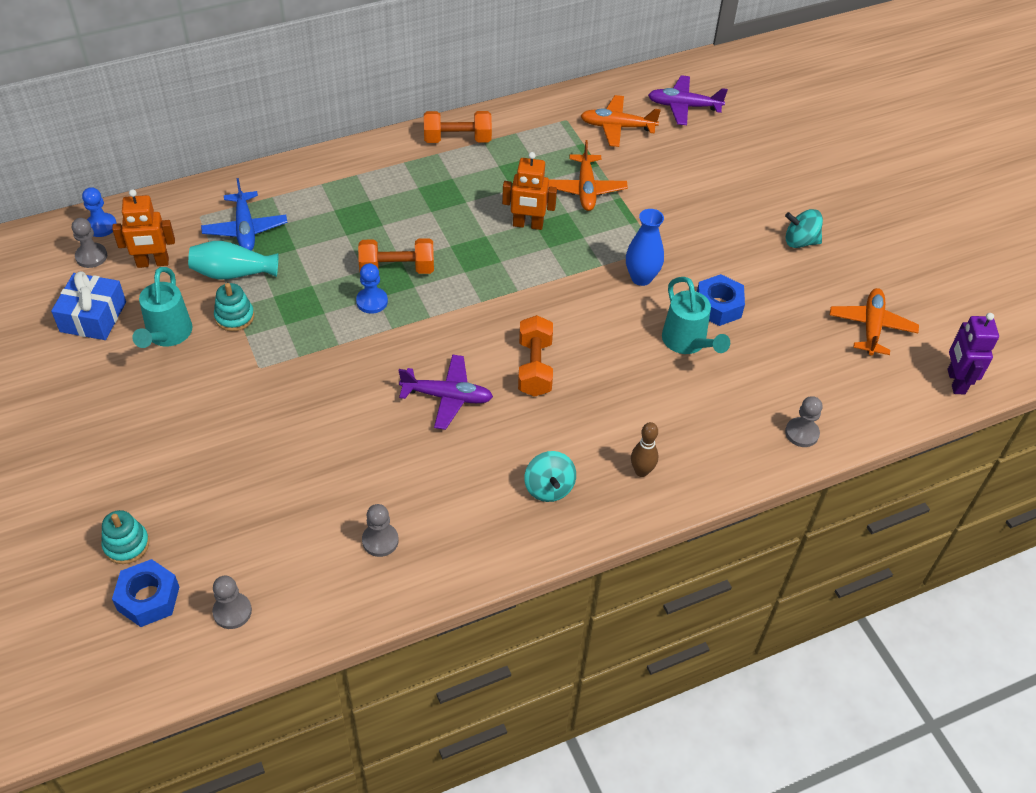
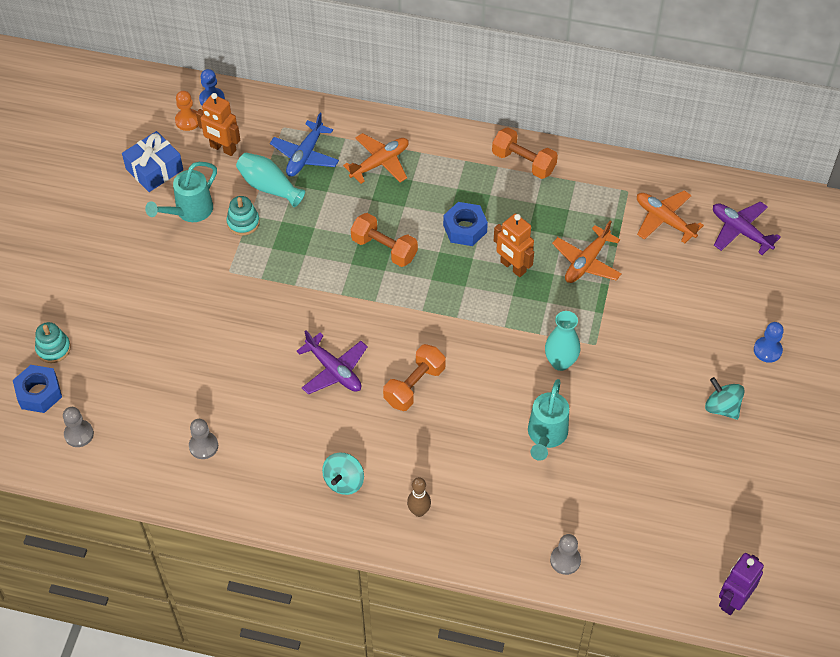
camera: 40 degrees right, 5 degrees up
grey pawn [72,218,107,268] -> orange pawn [175,91,198,131]
blue pawn [356,263,388,314] -> blue pawn moved to [754,322,784,363]
blue vase [626,209,664,286] -> turquoise vase [545,311,580,371]
blue nut [697,274,745,326] -> blue nut moved to [443,202,488,246]
orange plane [830,288,919,356] -> orange plane moved to [343,133,409,184]

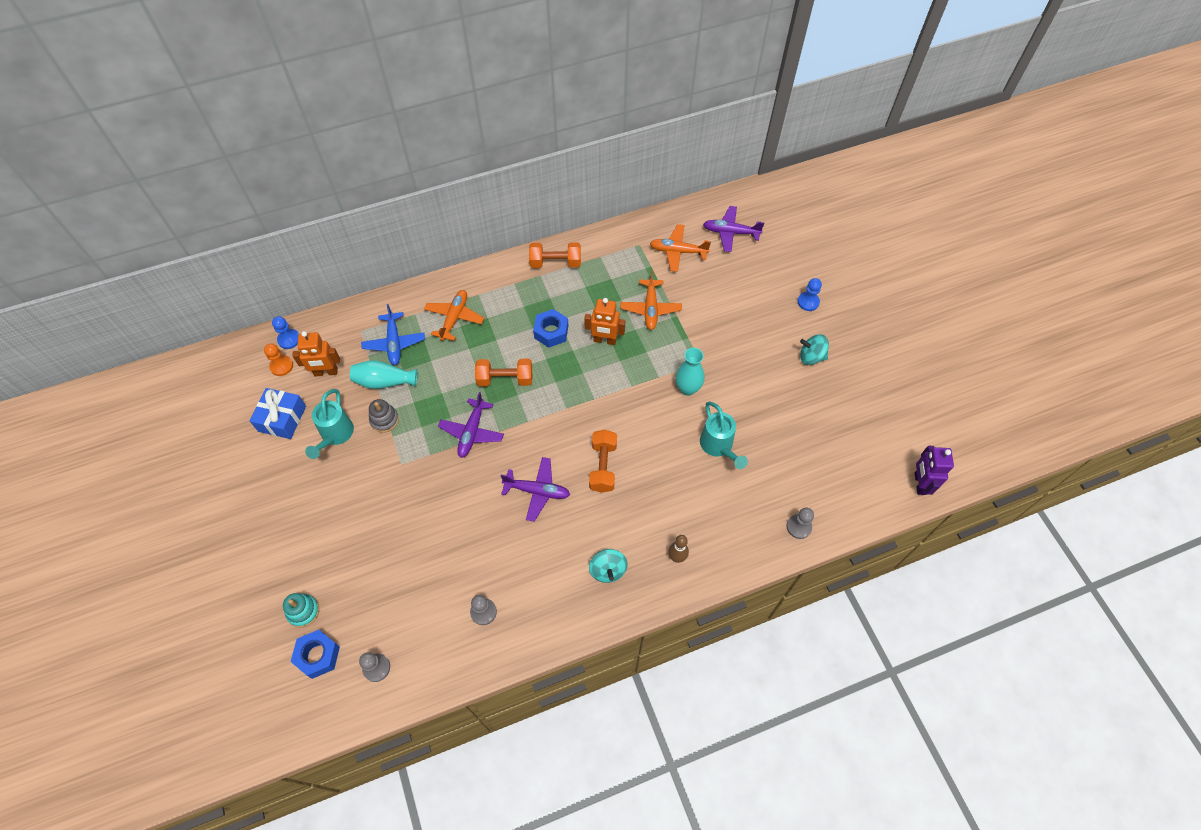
camera: 35 degrees left, 5 degrees up
turquoise stacking toy [226,196,260,236] -> grey stacking toy [369,399,399,433]
none -> purple plane [438,392,504,458]

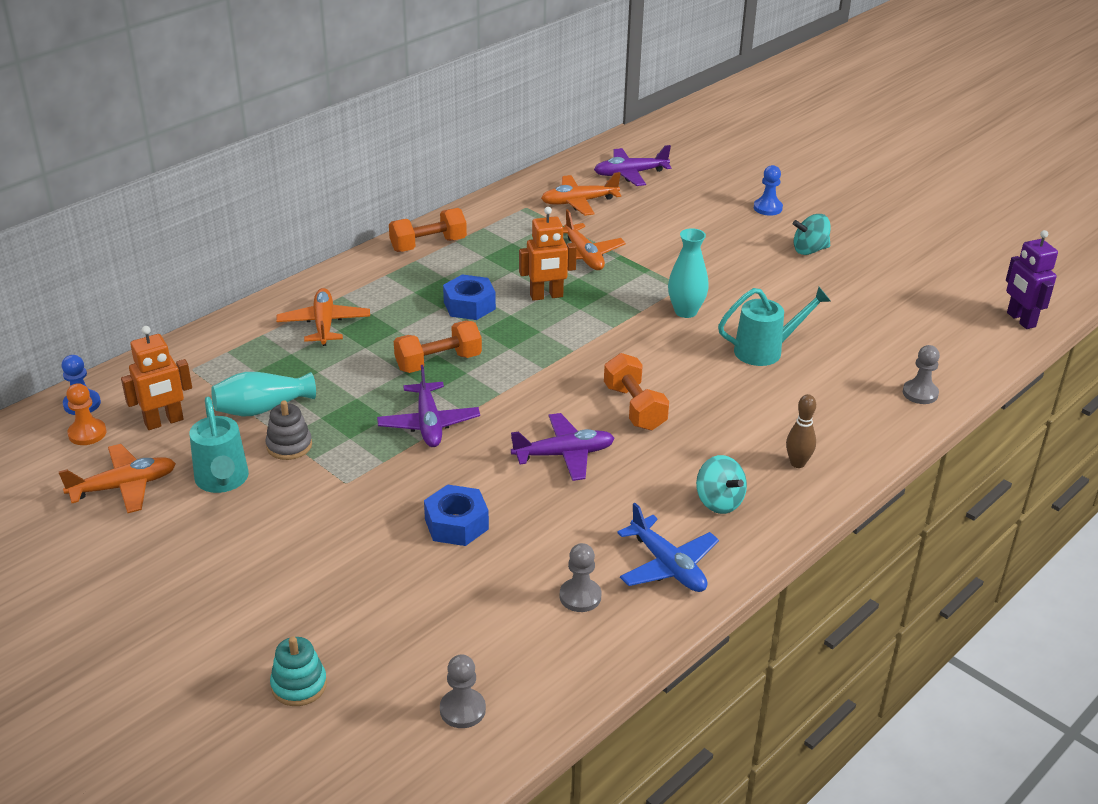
camera: 25 degrees left, 25 degrees down
blue gift [250,388,306,439] -> orange plane [58,444,176,514]
blue nut [291,630,340,679] -> blue nut moved to [424,484,489,546]
blue plane [361,304,425,365] -> blue plane moved to [617,503,719,592]
turquoise watering can [700,401,748,469] -> turquoise watering can turned 60 degrees counterclockwise [718,287,831,366]

